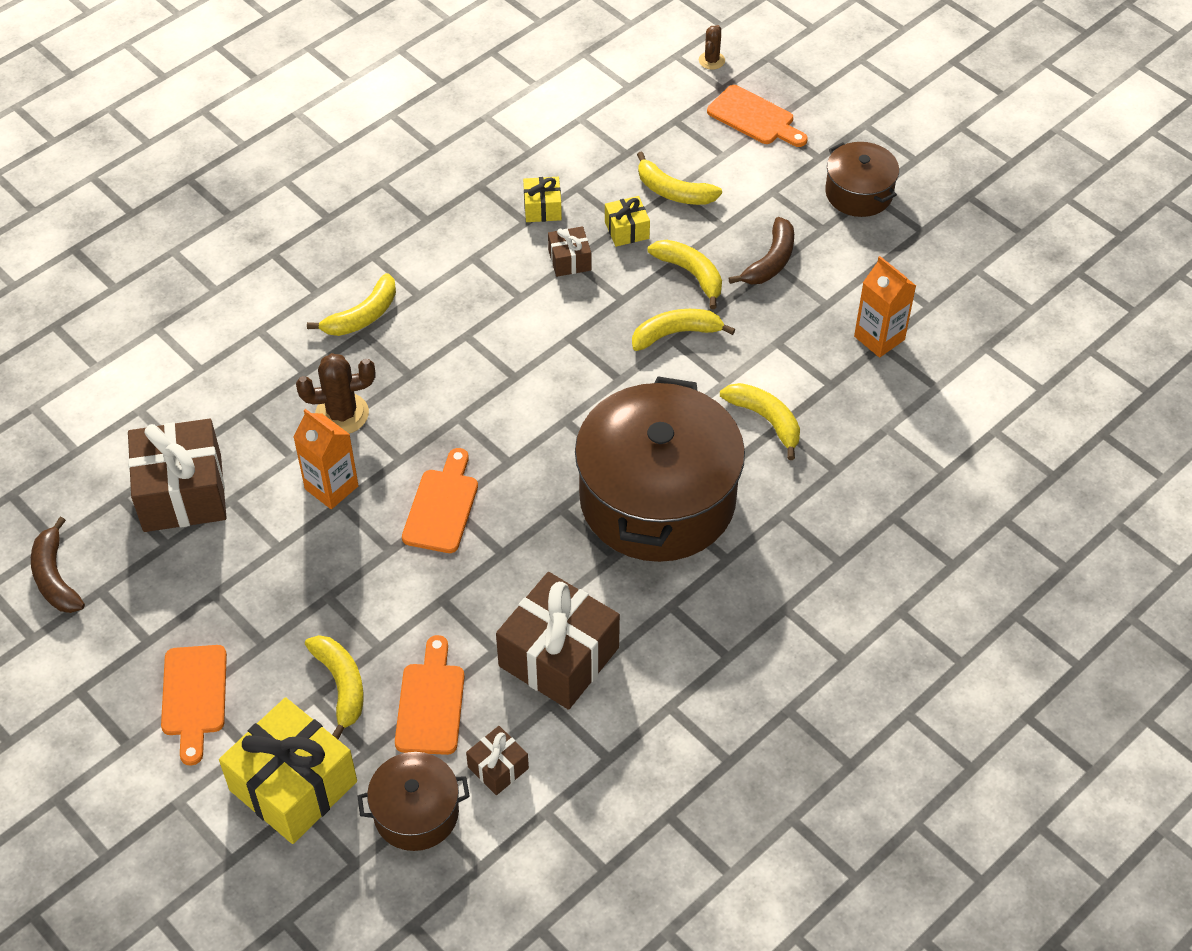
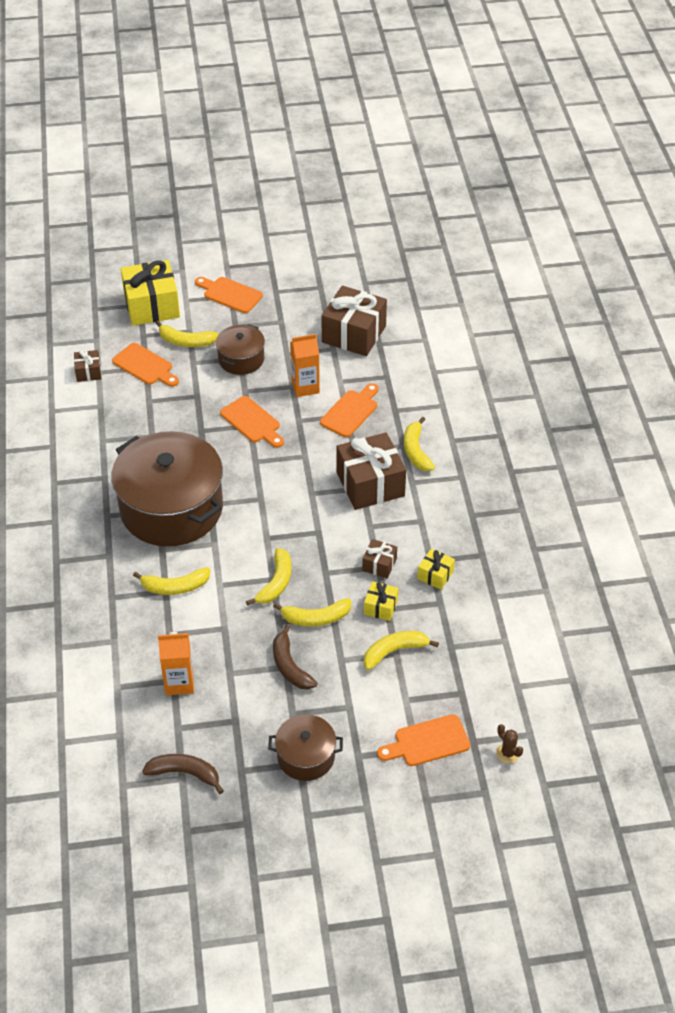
camera: 125 degrees right, 5 degrees down
brown banana [31,517,85,613] -> brown banana moved to [142,754,224,794]
brown cactus [296,353,375,434] -> orange cutting board [320,383,379,437]
brown pot [357,752,470,851] -> brown pot moved to [216,324,265,375]
brown gift [496,572,620,710] -> brown gift moved to [336,432,406,510]

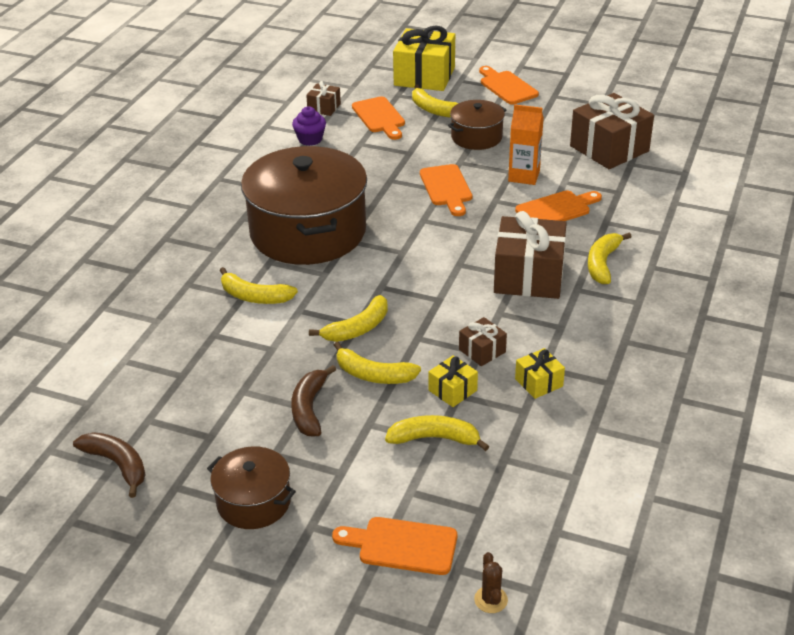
camera: 30 degrees right, 10 degrees down
orange carton [158,632,194,695] -> none
none -> purple cupcake [292,106,326,146]

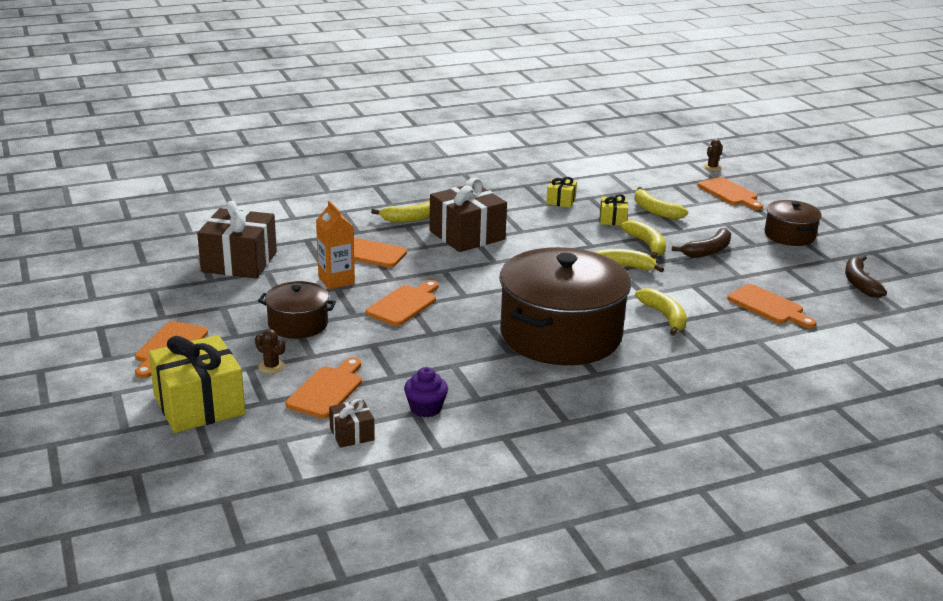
camera: 135 degrees left, 10 degrees down
yellow banana [412,84,458,118] -> brown cactus [255,329,285,374]
brown gift [459,317,507,366] -> none
none -> orange cutting board [727,284,816,328]

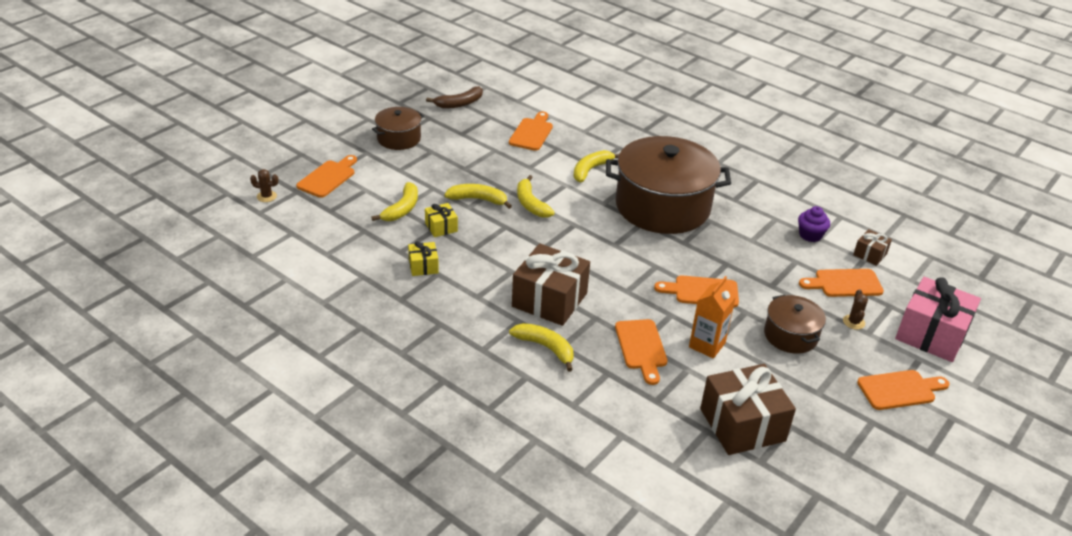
camera: 120 degrees left, 10 degrees up
yellow gift [149,335,245,433] -> pink gift [895,277,981,362]
yellow banana [621,220,666,259] -> yellow banana turned 60 degrees clockwise [444,184,512,209]
brown banana [672,228,731,258] -> none

